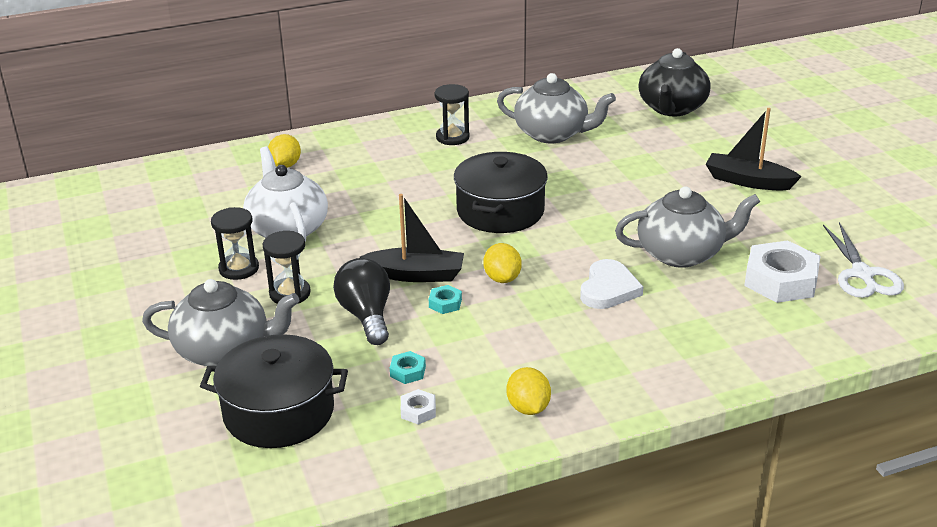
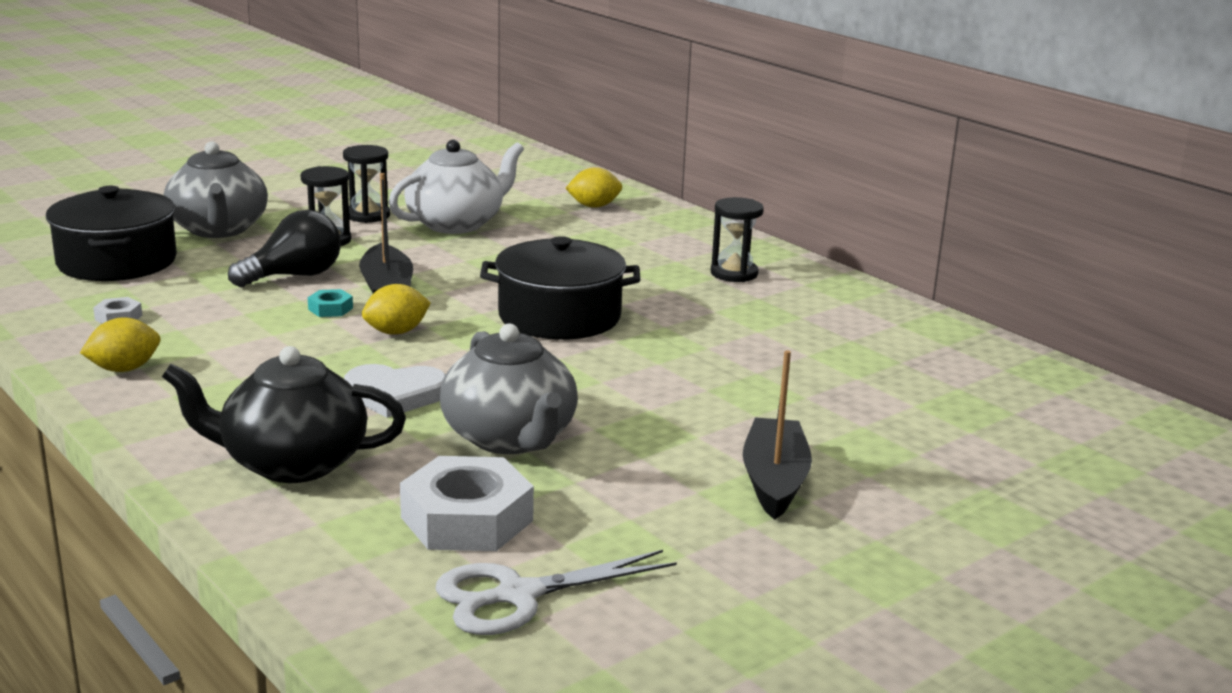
camera: 70 degrees right, 10 degrees down
turquoise nut [390,351,426,384] -> none
grey teapot [497,73,616,143] -> none
black teapot [638,48,711,116] -> black teapot moved to [162,346,406,483]

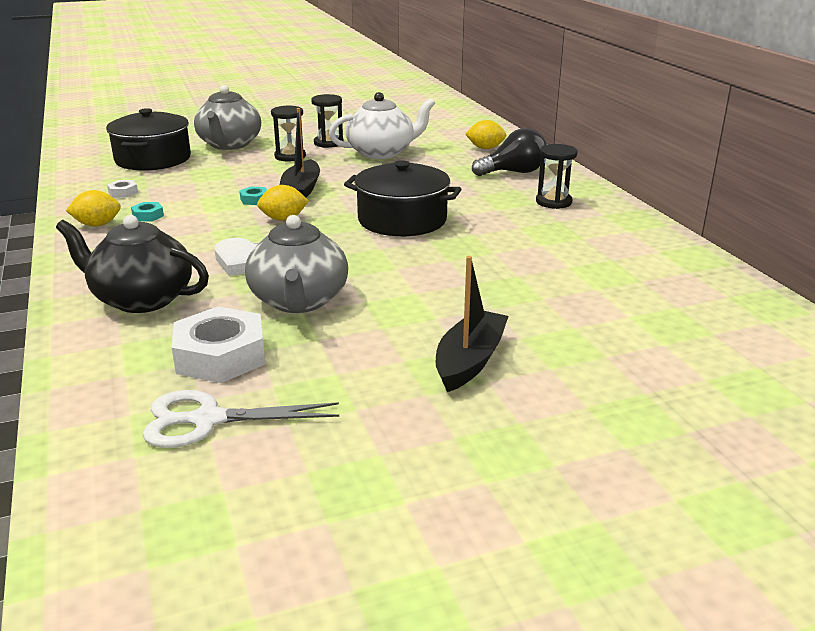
camera: 20 degrees right, 5 degrees up
black light bulb [228,210,341,287] -> black light bulb moved to [472,128,547,176]
none -> turquoise nut [131,202,164,221]

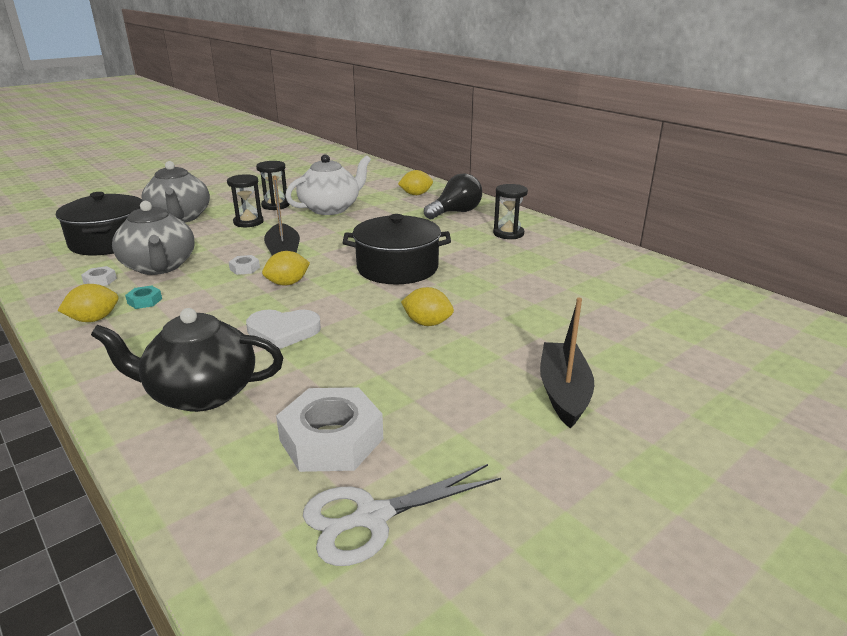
camera: 20 degrees left, 0 degrees up
turquoise nut [239,186,267,205] -> white nut [229,255,260,275]
grey teapot [245,215,348,313] -> grey teapot moved to [112,201,195,275]
none -> yellow lemon [401,287,454,326]

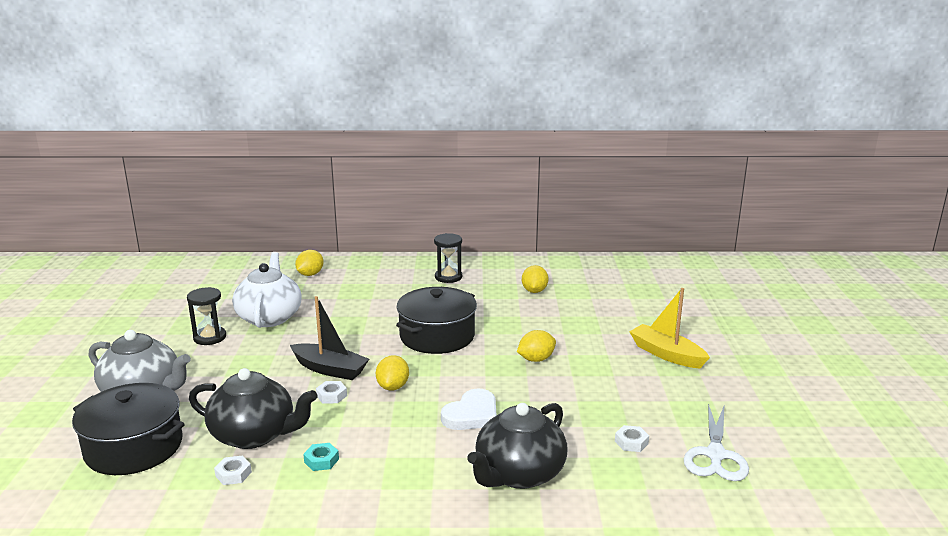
camera: 50 degrees left, 5 degrees down
yellow lemon [57,284,118,322] -> yellow lemon moved to [522,265,548,293]
grey teapot [112,201,195,275] -> black teapot [189,368,317,449]
black hourglass [227,174,264,227] -> none
white nut [276,387,383,472] -> white nut [615,425,649,452], size x0.44
black light bulb [424,173,482,219] -> none
black boat [540,298,594,429] -> yellow boat [629,288,710,369]

